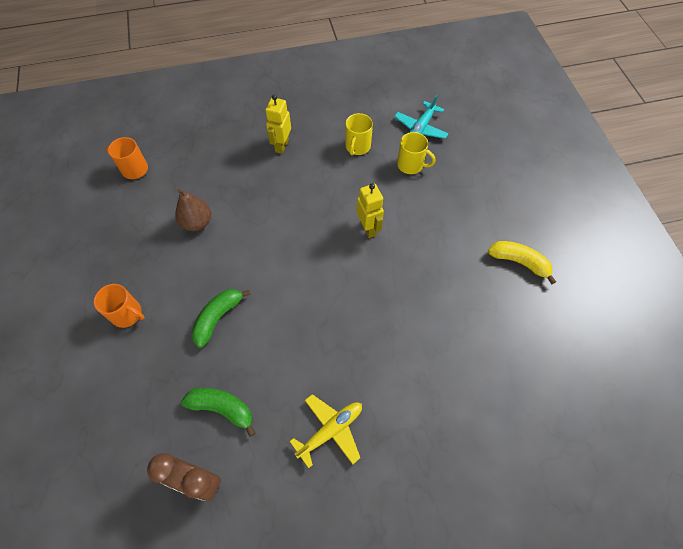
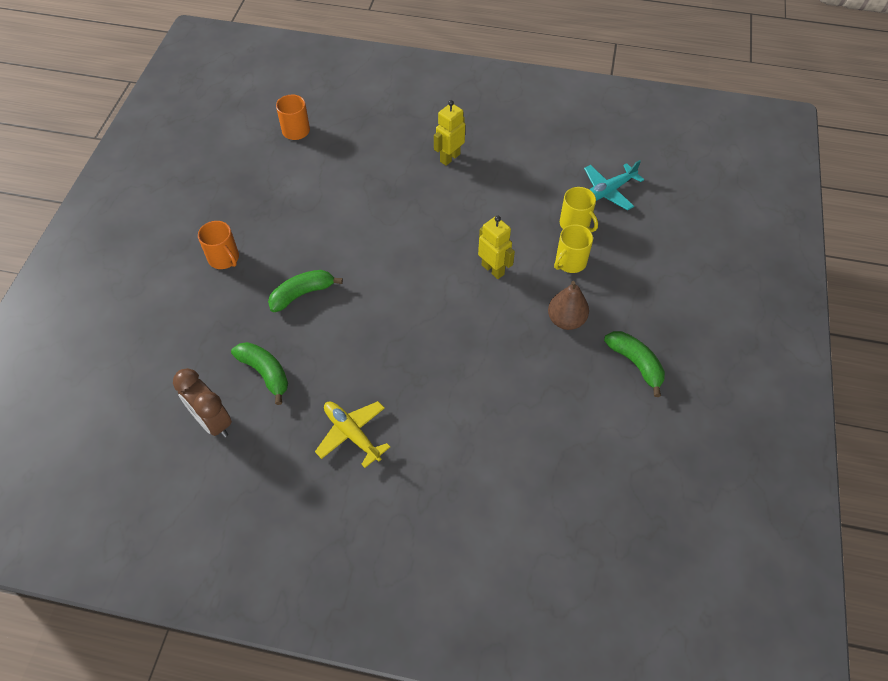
camera: 25 degrees right, 5 degrees down
brown pear [175,189,211,231] -> brown pear moved to [548,281,589,330]
yellow plane [290,394,362,468] -> yellow plane turned 120 degrees counterclockwise [315,401,390,468]
yellow mug [345,113,373,155] -> yellow mug moved to [554,224,593,273]
yellow robot [356,183,384,238] -> yellow robot turned 45 degrees counterclockwise [478,216,515,279]
yellow banana [488,241,556,285] -> green banana [604,331,665,397]

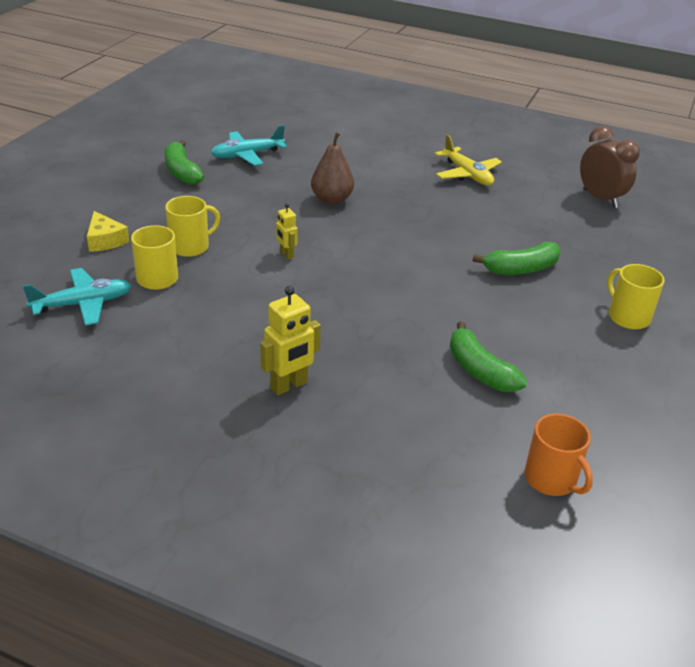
camera: 170 degrees left, 20 degrees down
orange mug [198,221,239,269] -> yellow mug [607,264,665,330]
green banana [231,342,288,405] -> green banana moved to [450,321,527,392]
yellow robot [478,216,515,279] -> yellow robot [276,203,298,259], size x0.59
brown pear [548,281,589,330] -> brown pear moved to [311,132,354,205]
none -> yellow cheese [87,211,130,252]
none -> turquoise plane [211,125,287,166]

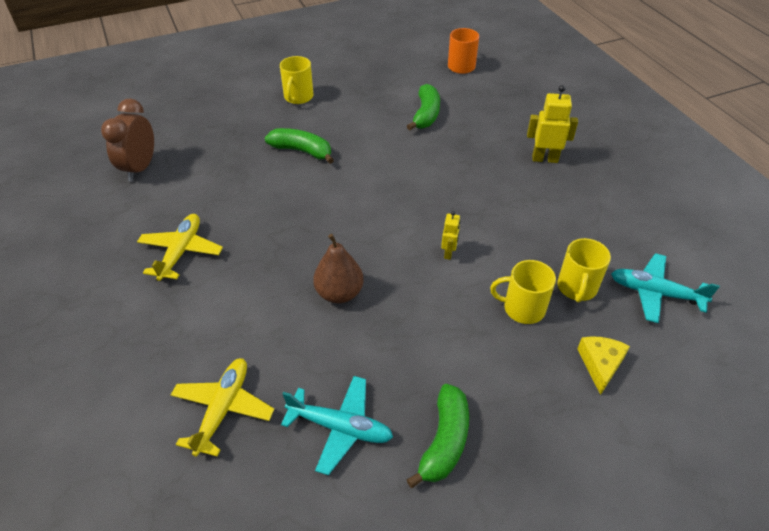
camera: 135 degrees left, 10 degrees up
none -> yellow plane [171,358,274,457]

